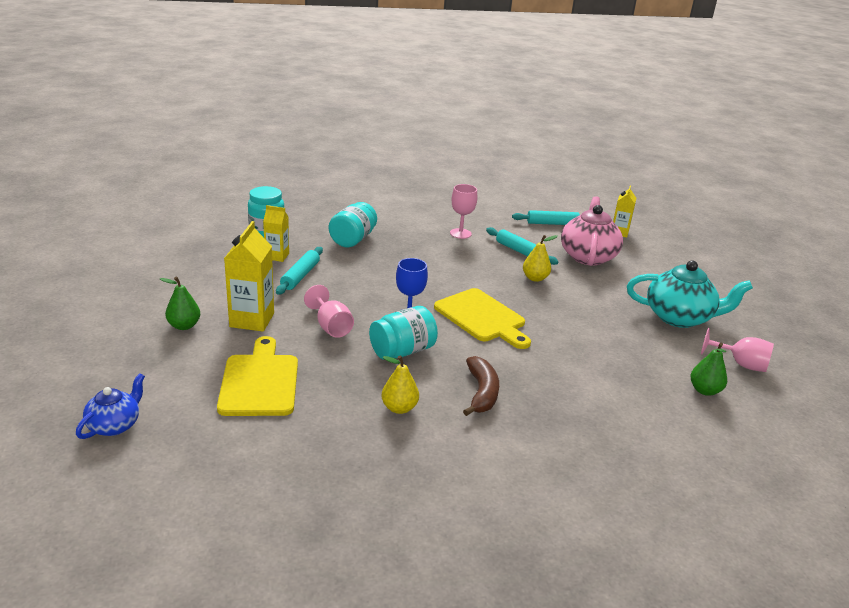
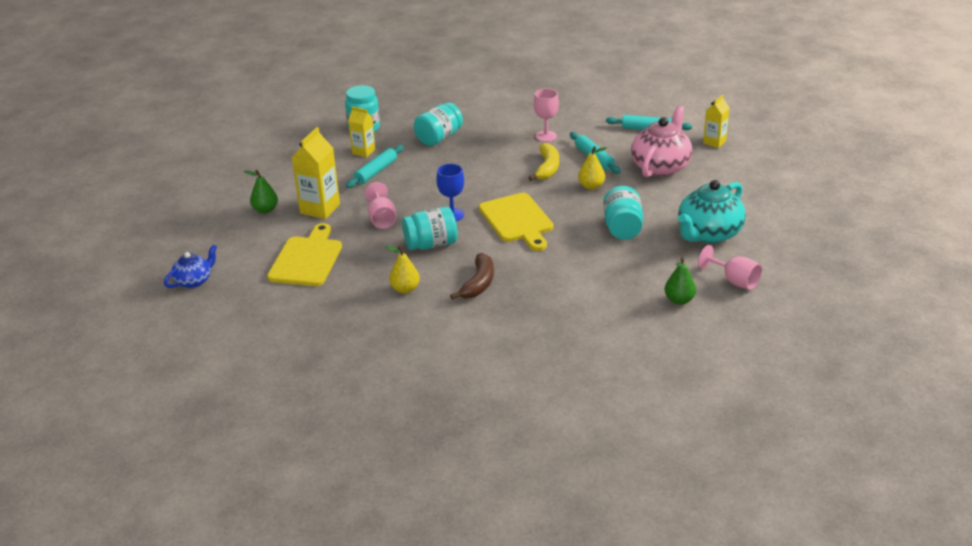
camera: 20 degrees right, 5 degrees up
turquoise teapot [627,260,753,328] -> turquoise teapot turned 105 degrees clockwise [678,180,746,243]
none -> yellow banana [529,143,559,181]
none -> turquoise jar [603,186,643,240]

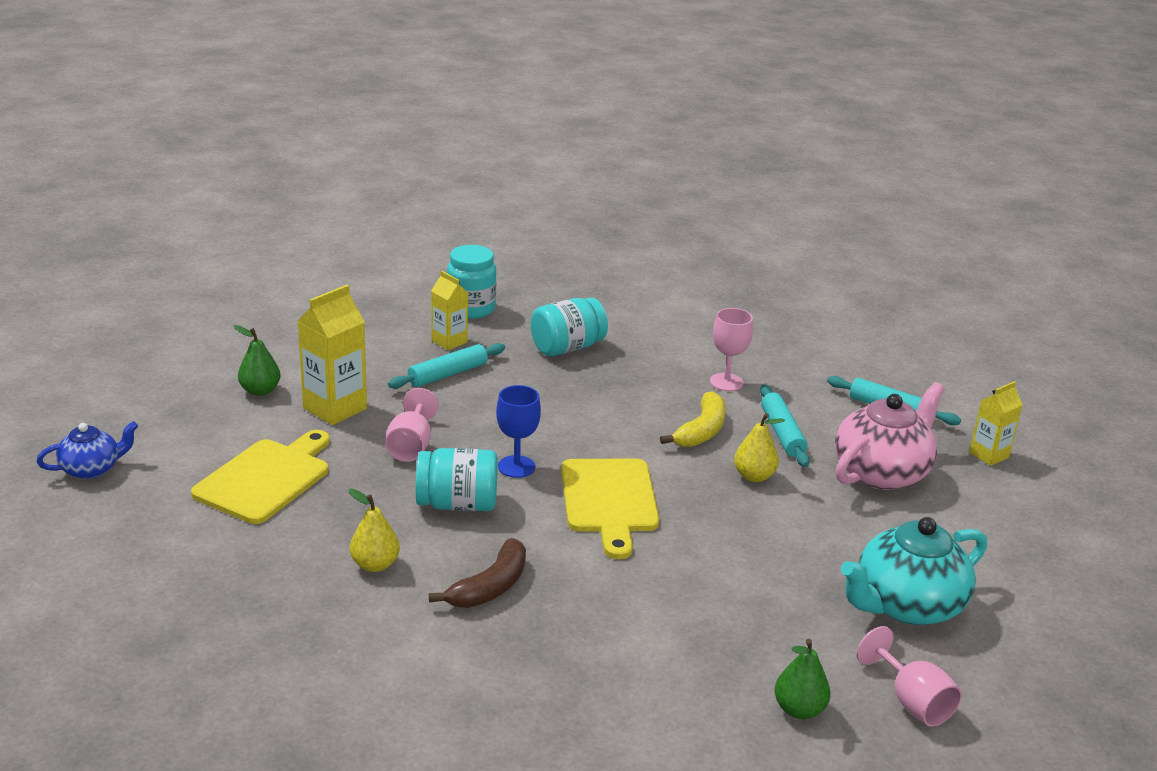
camera: 15 degrees right, 5 degrees down
turquoise jar [603,186,643,240] -> none

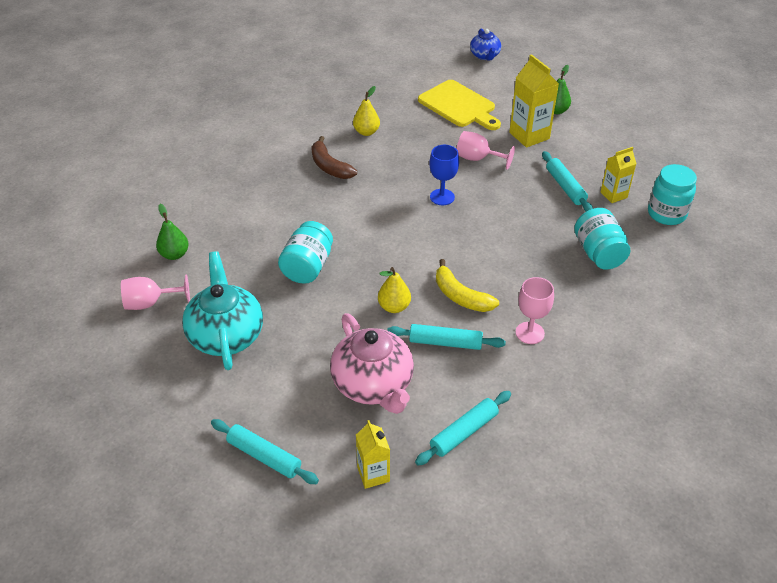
camera: 110 degrees right, 15 degrees up
turquoise jar [415,448,498,511] -> turquoise jar moved to [278,221,333,284]
yellow cutting board [561,459,659,559] -> none
none -> turquoise rolling pin [211,419,319,484]

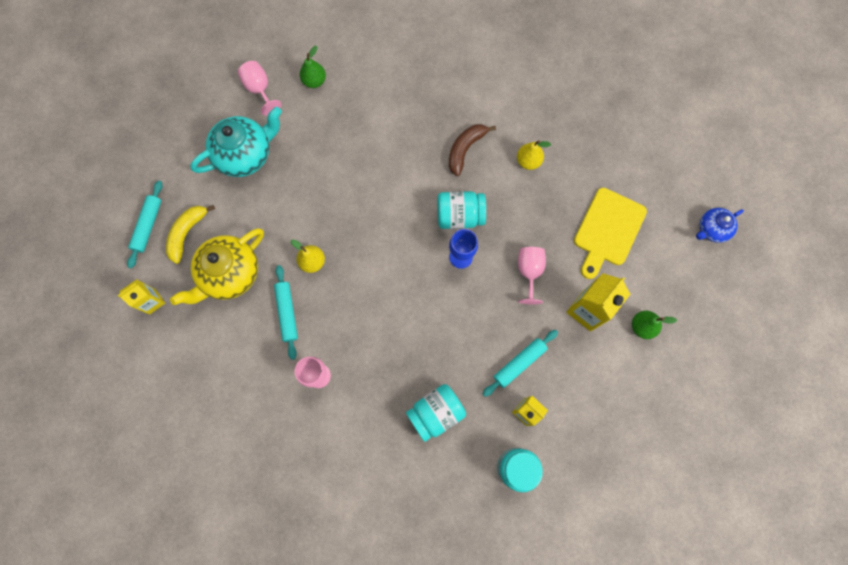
camera: 70 degrees right, 30 degrees up
turquoise jar [278,221,333,284] -> turquoise jar moved to [437,191,486,229]
pink teapot [330,313,414,414] -> yellow teapot [170,228,264,305]
turquoise rolling pin [415,391,511,466] -> none
yellow banana [436,259,499,312] -> yellow banana moved to [166,205,215,264]

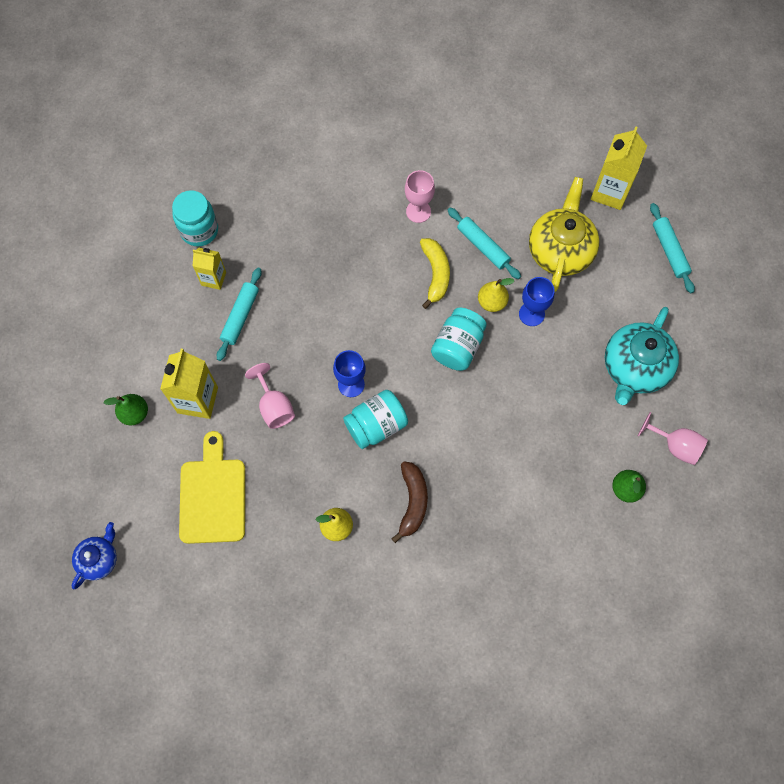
camera: 150 degrees right, 5 degrees down
yellow carton [118,279,165,315] -> yellow carton [591,126,647,210], size x1.62
yellow banana [166,205,215,264] -> yellow banana moved to [420,238,450,309]
turquoise jar [406,384,466,442] -> turquoise jar moved to [431,308,487,371]
none -> blue goblet [519,277,555,326]

